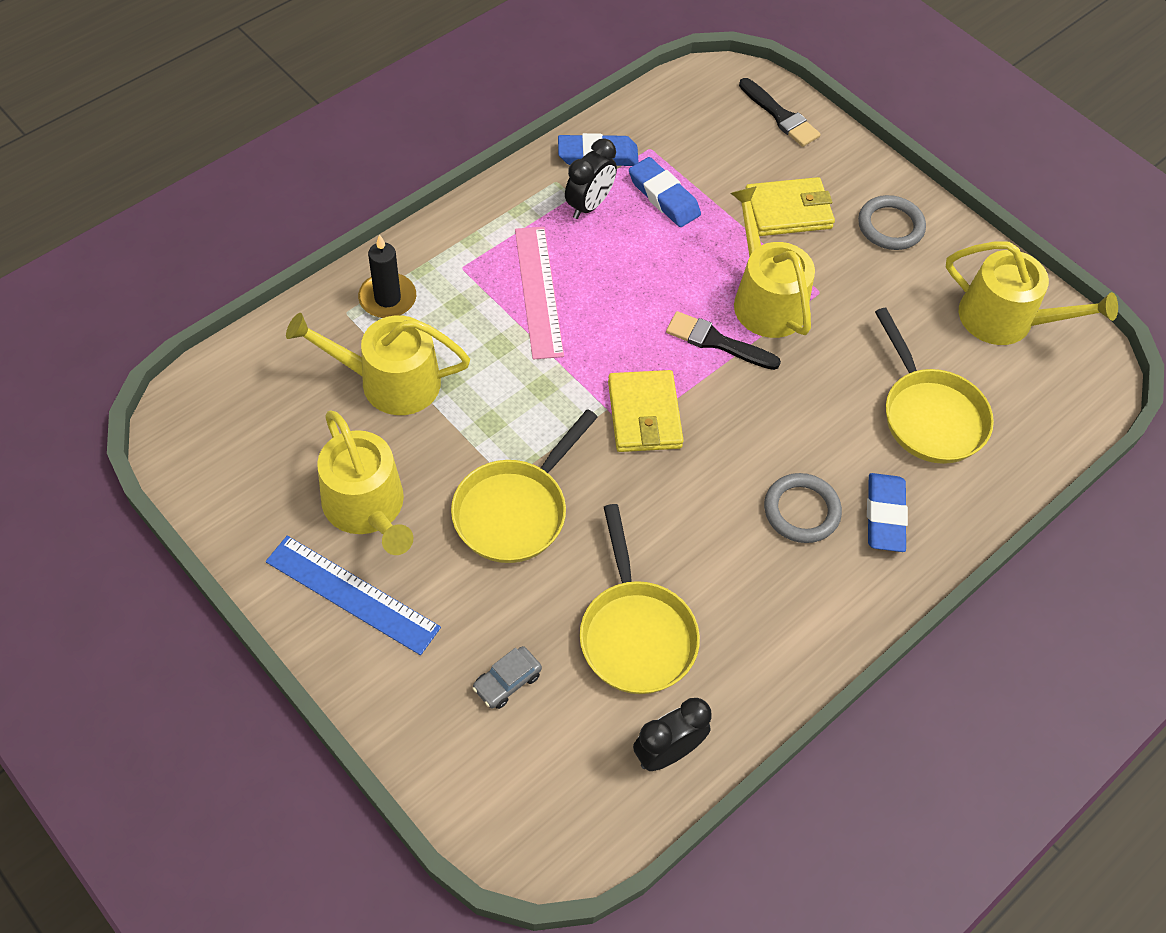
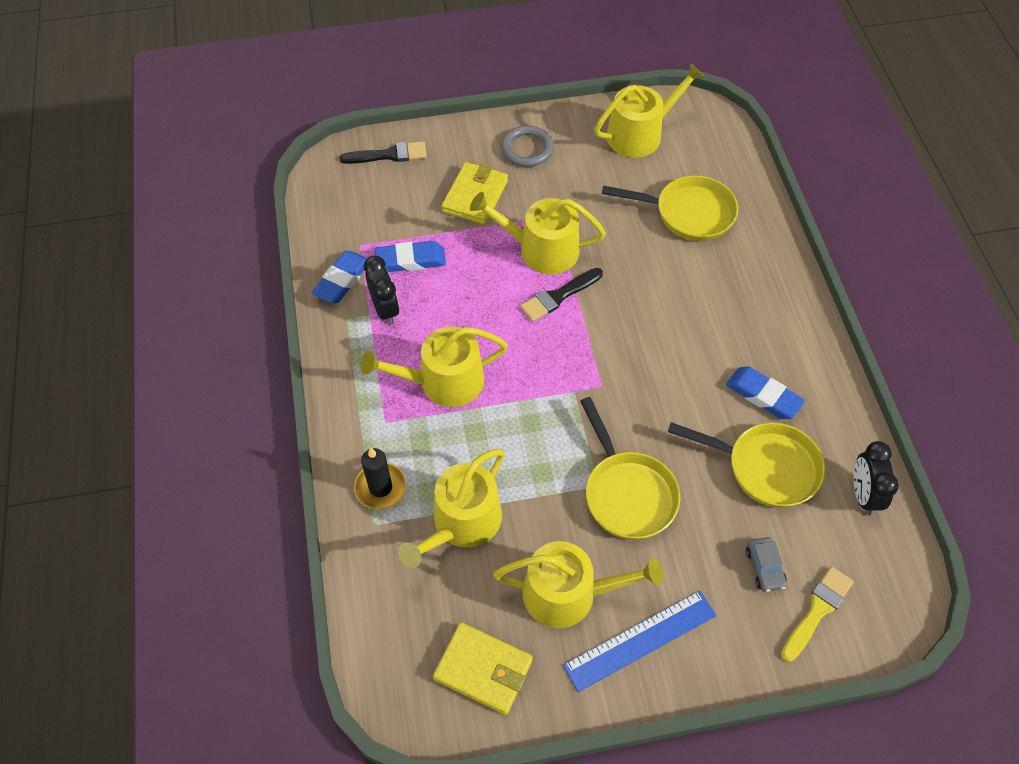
camera: 55 degrees left, 0 degrees up
pink ruler [515,227,564,360] -> yellow watering can [361,327,508,407]
yellow wallet [608,370,684,452] -> yellow wallet moved to [433,622,533,715]
grey ring [764,473,842,543] -> none
blue eraser [867,473,908,552] -> blue eraser moved to [726,366,805,419]
none -> yellow brush [781,566,854,662]

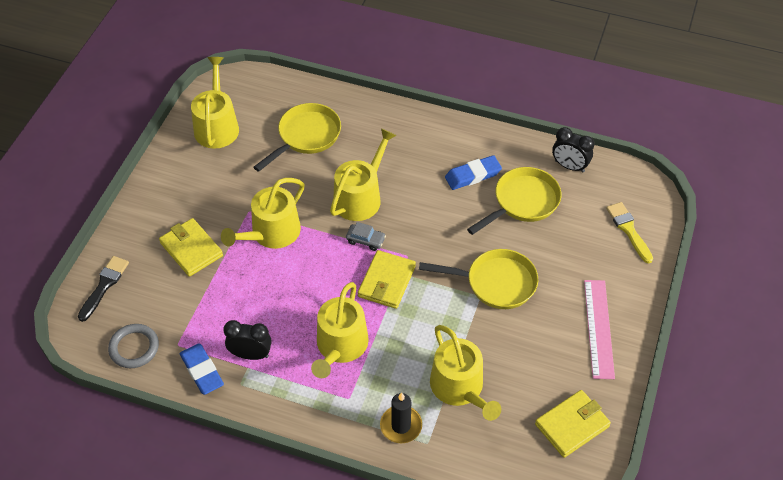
camera: 60 degrees left, 5 degrees down
blue eraser [375,241,446,272] -> none
yellow watering can [494,541,663,628] -> yellow watering can moved to [330,128,397,221]
grey ring [501,126,554,167] -> grey ring moved to [108,324,159,368]
black brush [520,268,603,322] -> none
blue ruler [563,591,716,692] -> pink ruler [584,280,615,379]
grey car [746,537,787,592] -> grey car moved to [346,222,386,251]
none -> yellow wallet [358,250,416,309]

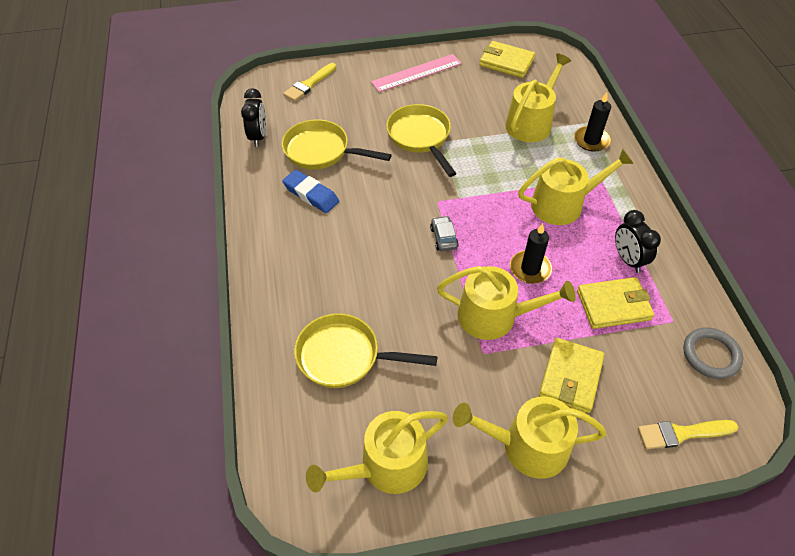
camera: 120 degrees left, 0 degrees up
black brush [78,256,129,322] -> yellow brush [638,420,738,450]
blue eraser [180,344,224,395] -> none
yellow watering can [330,128,397,221] -> yellow watering can moved to [453,396,607,479]
yellow wallet [358,250,416,309] -> yellow wallet moved to [577,277,654,329]
none -> black candle [510,223,552,284]

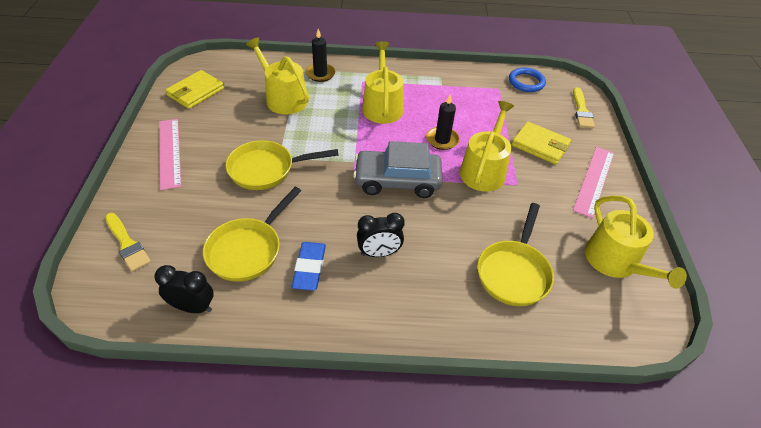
camera: 80 degrees left, 5 degrees down
blue eraser [282,170,339,213] -> blue eraser turned 45 degrees counterclockwise [292,242,326,291]
grey car [430,216,459,251] -> grey car [353,141,443,198], size x2.35
yellow watering can [453,396,607,479] -> pink ruler [573,147,614,218]
yellow wallet [577,277,654,329] -> none
black clock [615,210,661,273] -> black clock moved to [357,213,405,257]
grey ring [683,328,743,379] -> blue ring [509,67,546,92]

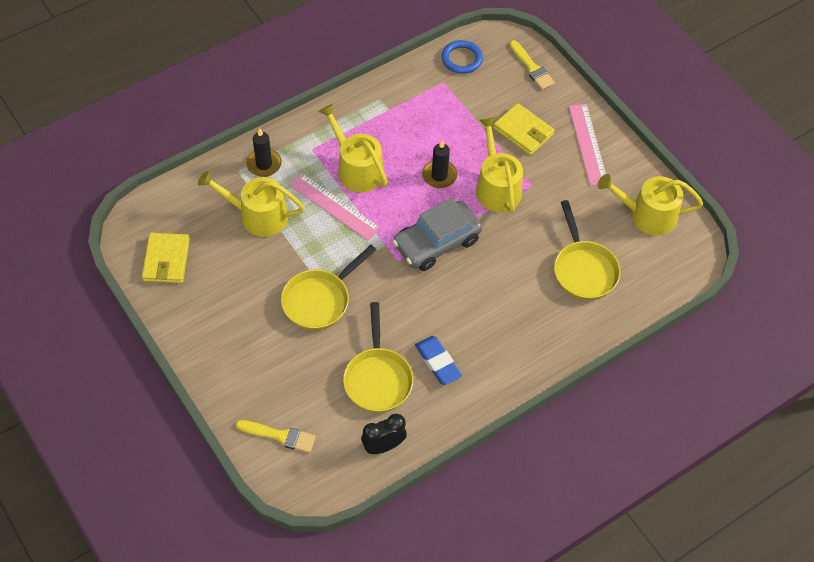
camera: 35 degrees left, 10 degrees up
pink ruler [159,119,181,190] -> pink ruler moved to [289,173,380,240]
black clock [357,213,405,257] -> none
yellow wallet [512,122,571,165] -> yellow wallet turned 45 degrees clockwise [493,103,555,155]
yellow watering can [585,195,687,289] -> yellow watering can turned 150 degrees clockwise [597,174,703,235]

